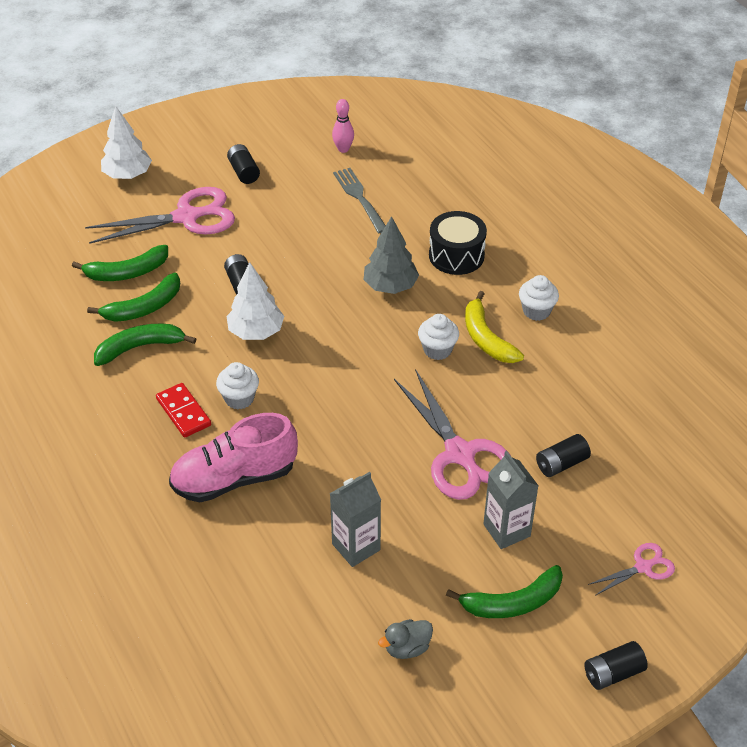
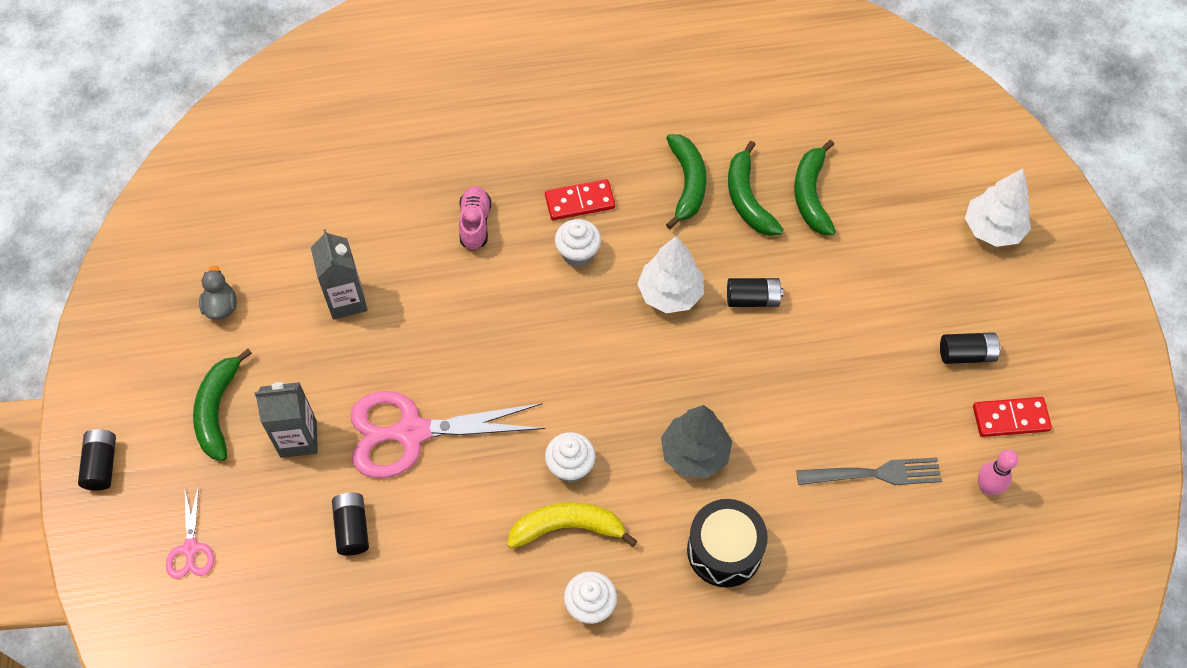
camera: 110 degrees right, 15 degrees up
pink scissors [85,187,235,244] -> none
pink shoe [169,413,298,502] -> pink shoe [459,186,491,250], size x0.55
none -> red domino [973,397,1052,437]

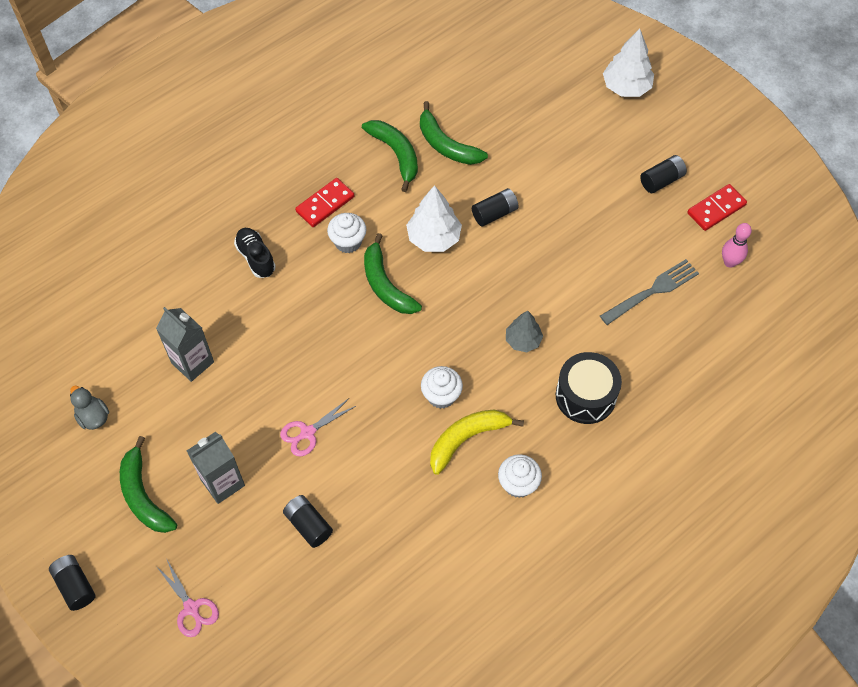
camera: 30 degrees left, 0 degrees up
pink scissors [350,391,545,478] -> pink scissors [280,398,356,456], size x0.49
pink shoe [459,186,491,250] -> black shoe [234,228,276,278]
grey tree [661,405,732,478] -> grey tree [506,311,543,352], size x0.65
green banana [794,140,836,236] -> green banana moved to [364,233,422,314]

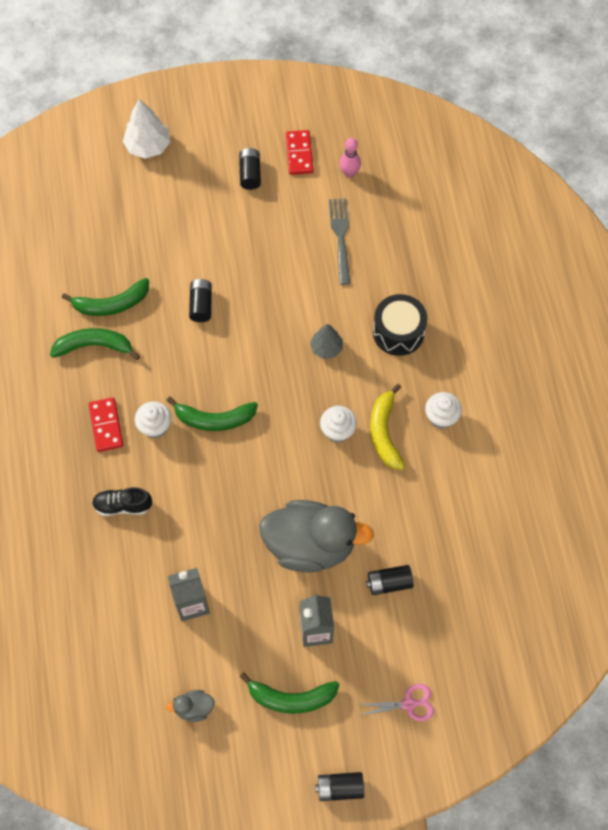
camera: 60 degrees left, 5 degrees up
pink scissors [280,398,356,456] -> grey duck [259,500,374,573]
white tree [406,185,462,252] -> none

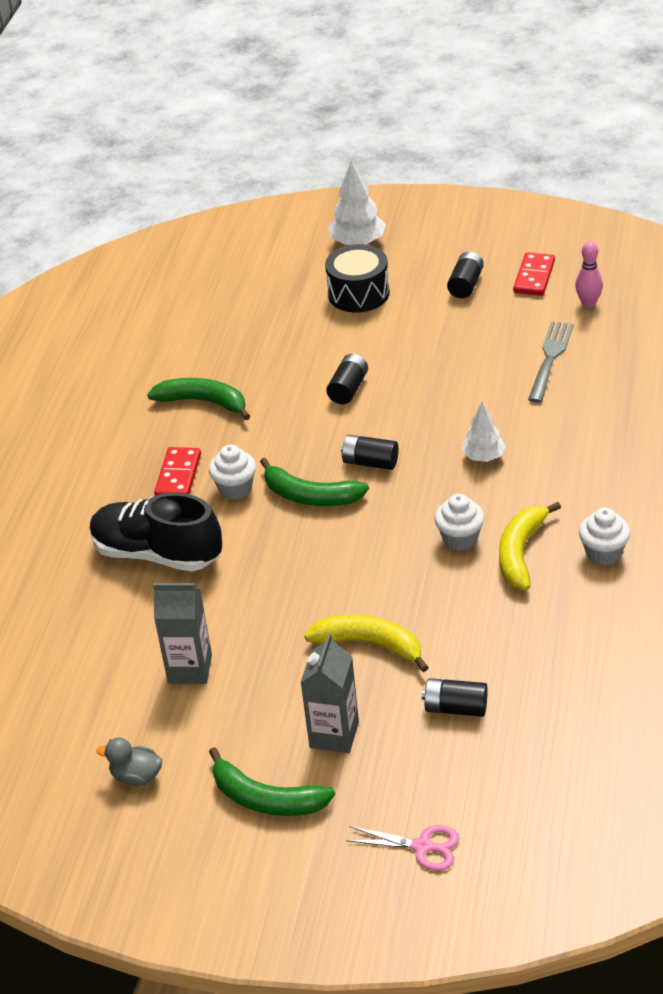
camera: 25 degrees right, 25 degrees down
green banana [62,278,149,316] -> none
black shoe [92,487,152,516] -> black shoe [90,493,222,572], size x1.82
grey duck [259,500,374,573] -> yellow banana [304,615,429,672]
grey tree [310,324,343,359] -> white tree [462,402,506,462]
black battery [315,772,364,801] -> black battery moved to [341,435,398,470]
black drum [373,294,427,356] -> black drum moved to [325,244,390,312]

